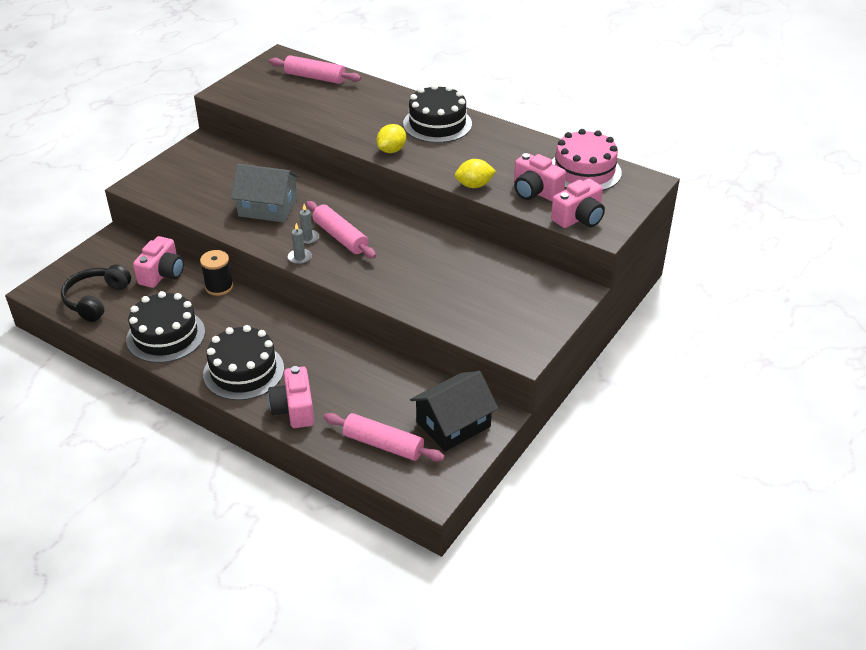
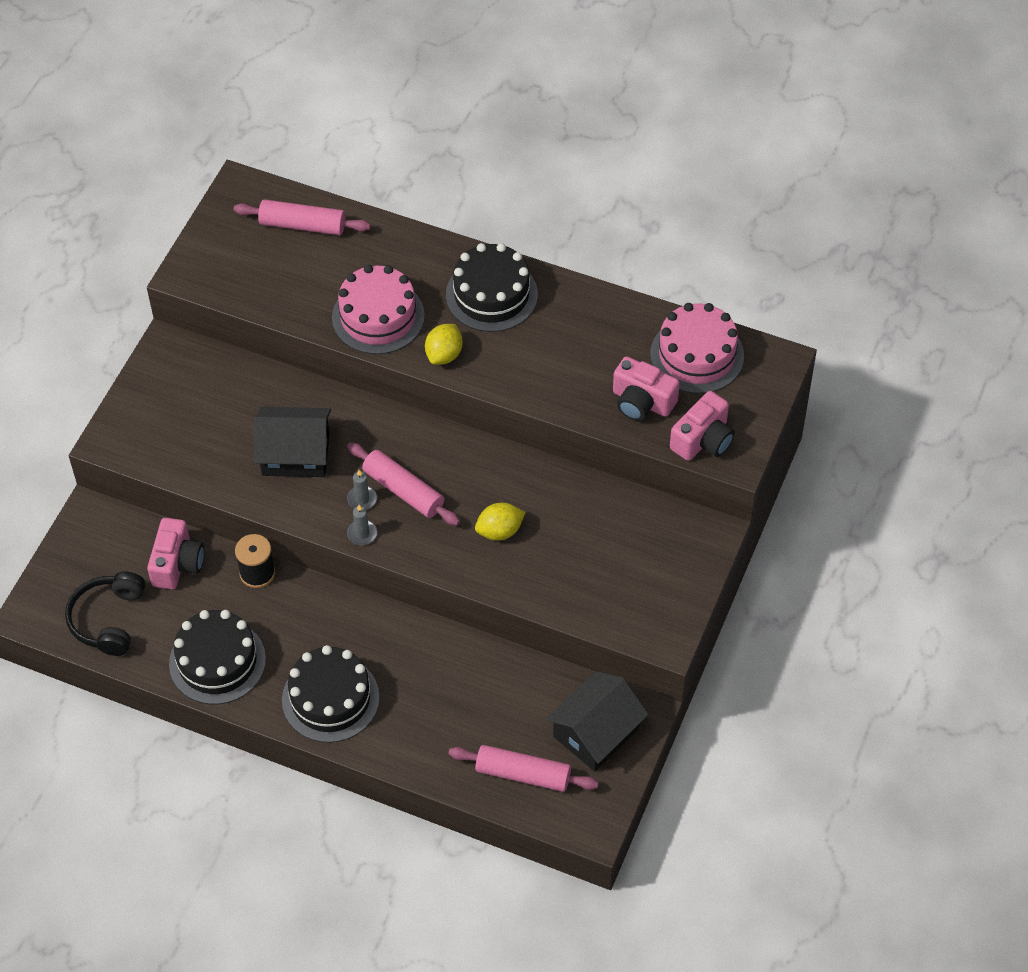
camera: 10 degrees left, 15 degrees up
grey house [230,164,300,223] -> black house [254,407,331,477]
pink camera [268,366,314,428] -> none
yellow lemon [455,159,496,188] -> yellow lemon moved to [475,503,526,540]
none -> pink cake [332,265,425,354]

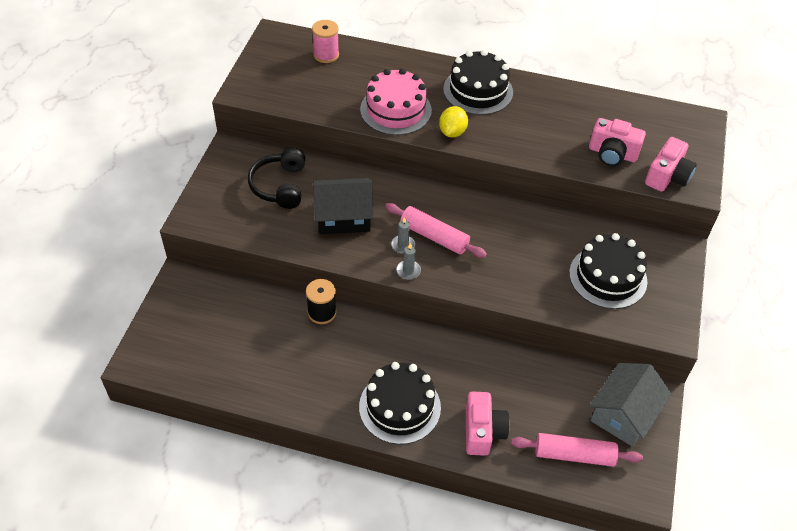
camera: 10 degrees left, 5 degrees down
black headphones [65,571,145,656] -> black headphones moved to [248,148,305,209]
pink camera [147,518,204,589] -> pink camera moved to [466,391,510,456]
black cake [169,610,266,704] -> black cake moved to [569,233,647,309]
pink rolling pin [234,199,370,235] -> pink spool [312,20,339,63]
yellow lemon [475,503,526,540] -> none
black house [546,671,649,772] -> grey house [589,363,672,447]
pink cake [650,303,744,394] -> none

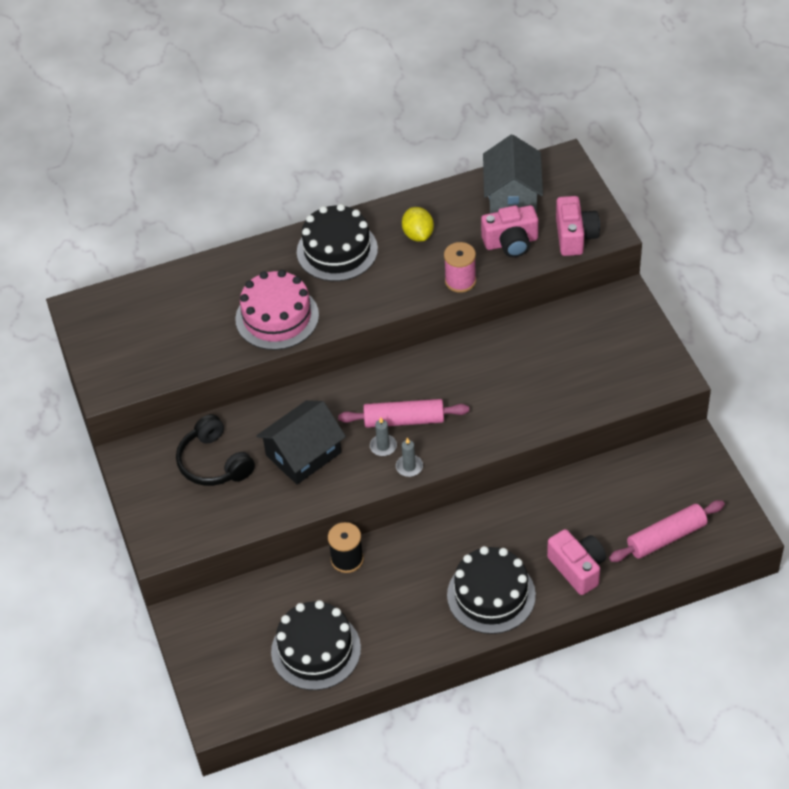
camera: 30 degrees left, 0 degrees up
pink spool [312,20,339,63] -> pink spool moved to [444,242,476,293]
yellow lemon [439,106,468,138] -> yellow lemon moved to [402,207,434,242]
black cake [569,233,647,309] -> black cake moved to [271,600,361,690]
grey house [589,363,672,447] -> grey house moved to [483,135,543,213]

